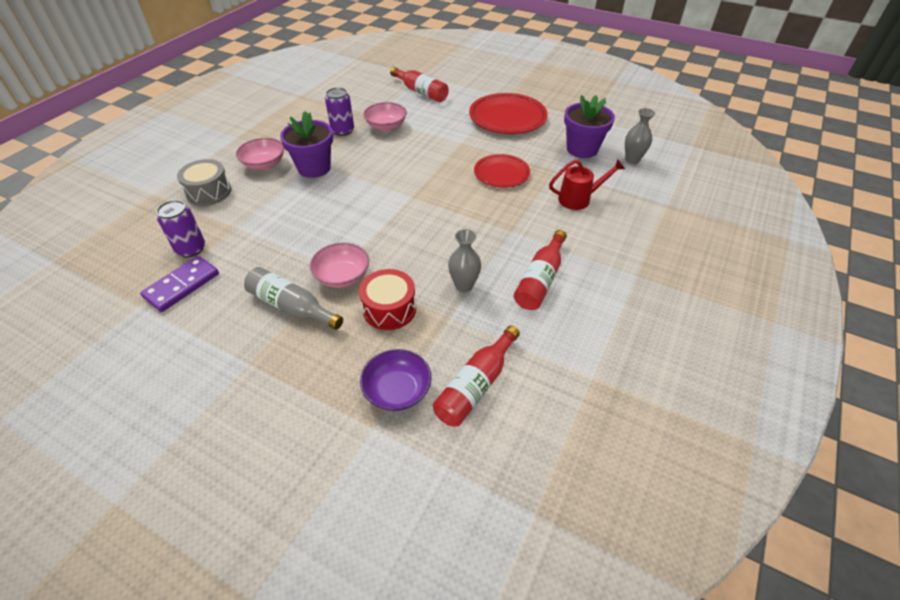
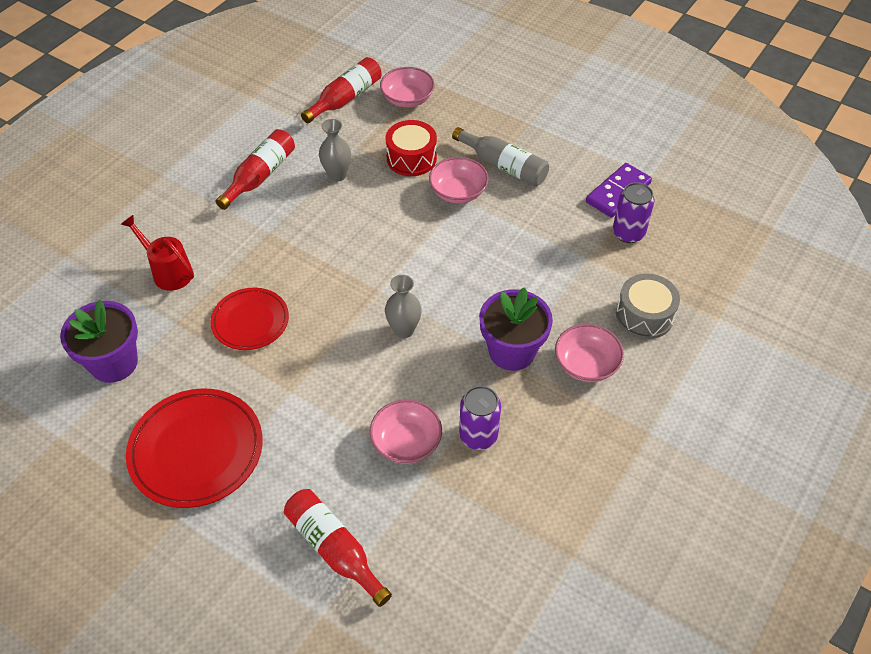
camera: 175 degrees left, 5 degrees up
purple bowl [360,349,432,411] -> pink bowl [380,67,435,107]
red watering can [549,159,625,210] -> red watering can turned 45 degrees clockwise [121,215,194,291]
grey vase [625,108,655,164] -> grey vase moved to [385,275,422,338]

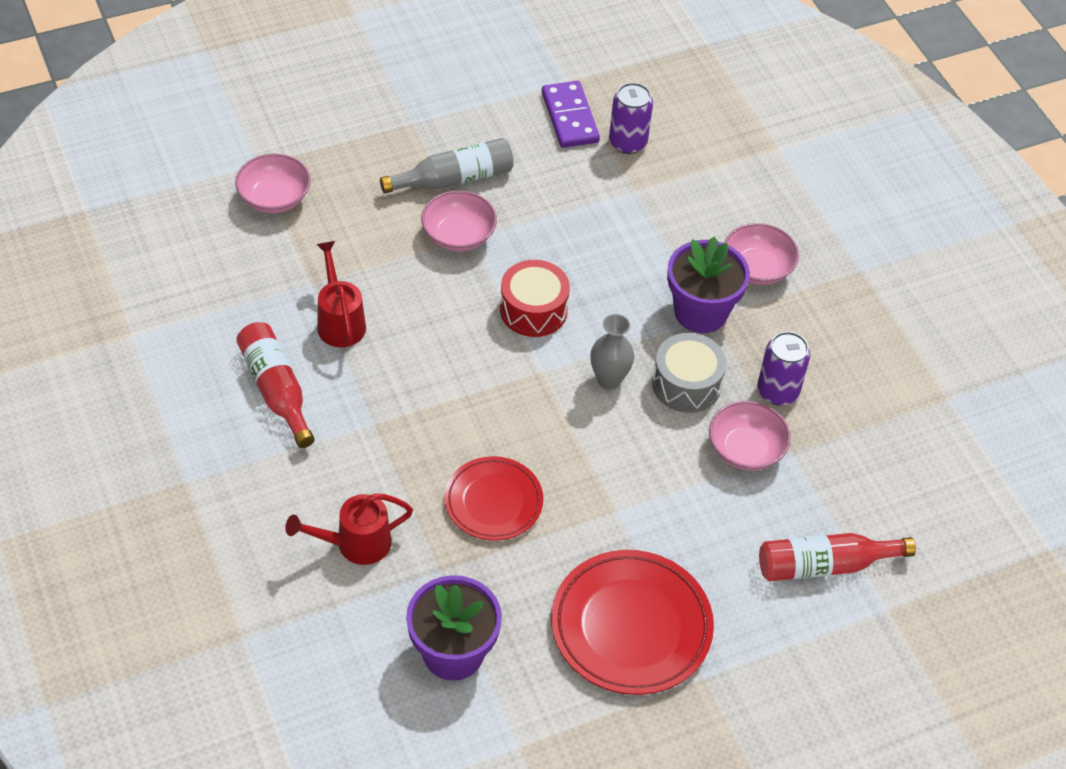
camera: 60 degrees left, 0 degrees up
red bottle [301,57,382,123] -> none
grey vase [319,119,351,182] -> red watering can [316,241,366,347]
red drum [386,120,437,176] -> red drum moved to [500,260,570,337]
grey drum [616,273,680,339] -> grey drum moved to [652,333,726,413]

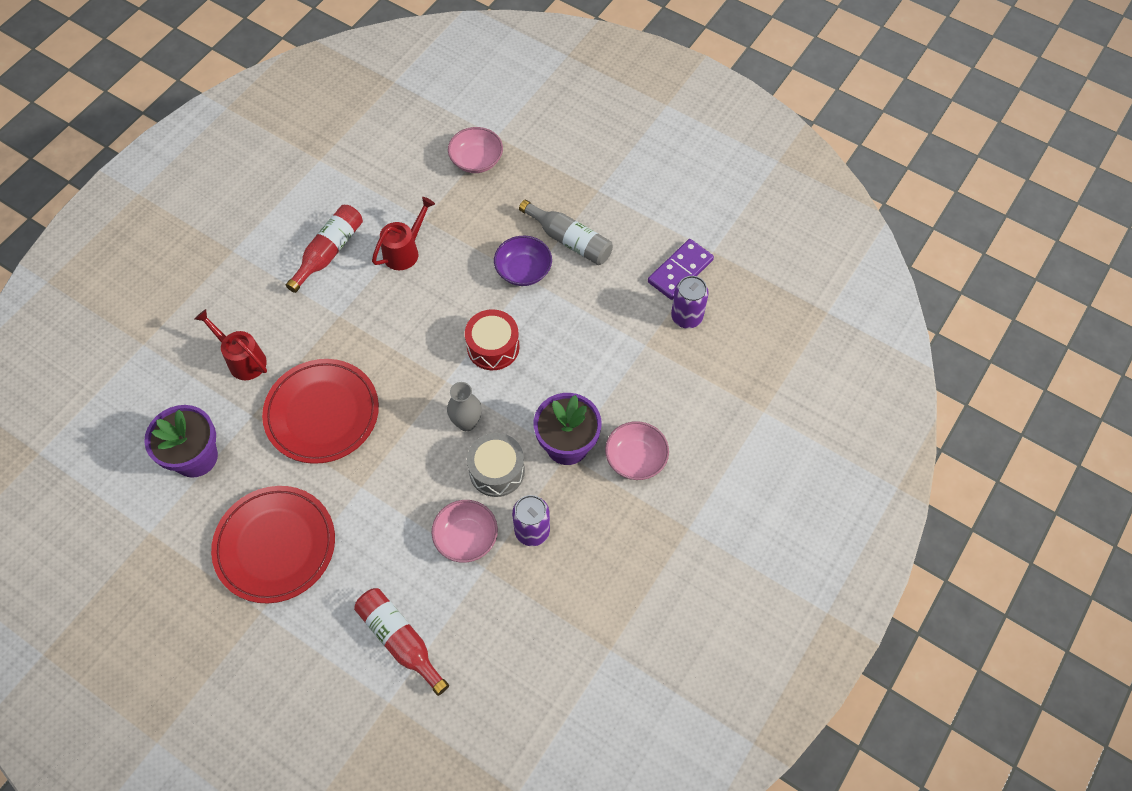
camera: 60 degrees right, 10 degrees up
pink bowl [421,191,497,251] -> purple bowl [494,236,552,286]
red plate [444,456,543,541] -> red plate [262,359,379,464], size x1.57

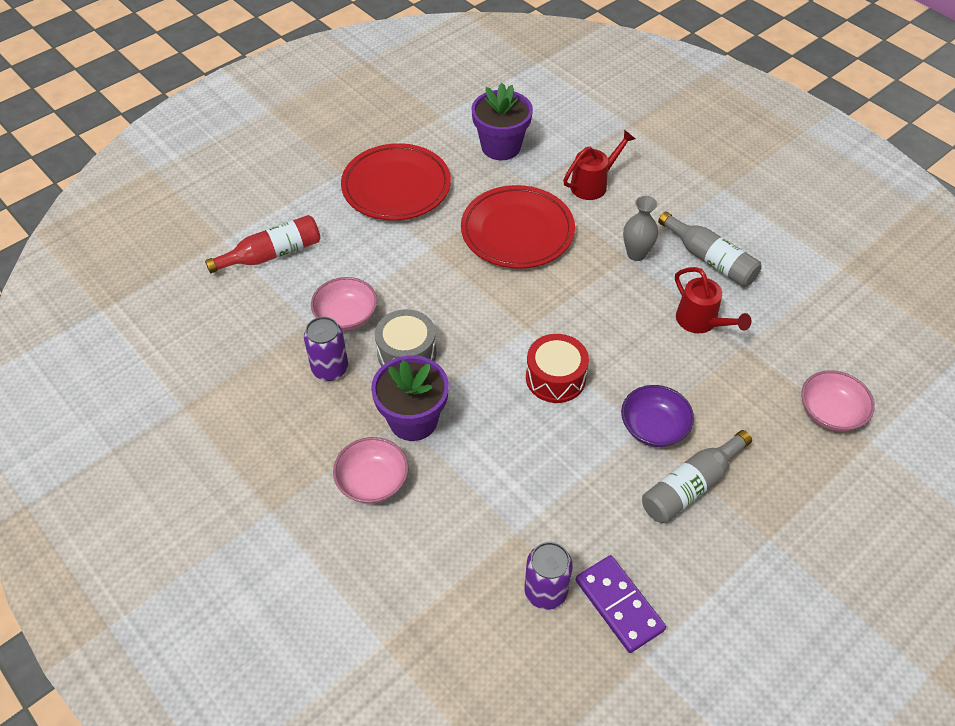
camera: 105 degrees right, 10 degrees down
red bottle [286,205,363,293] -> grey bottle [658,211,762,287]
grey vase [447,382,482,431] -> grey vase moved to [623,196,658,261]

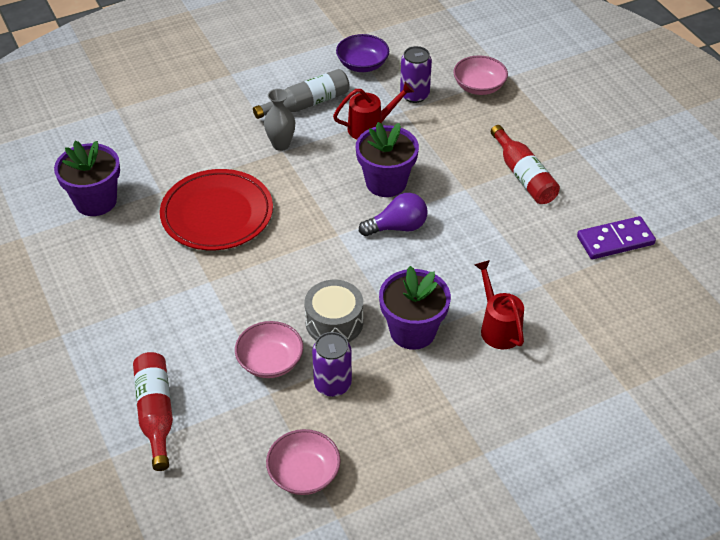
camera: 75 degrees left, 5 degrees down
pink bowl [333,437,408,504] -> pink bowl moved to [266,429,341,495]
red plate [341,143,451,220] -> none
purple can [524,542,573,610] -> purple can moved to [400,46,432,103]
red drum [526,334,589,403] -> purple light bulb [359,193,428,236]
red watering can [563,130,635,200] -> red watering can moved to [474,260,524,349]
purple bowl [621,385,694,447] -> purple bowl moved to [336,34,389,72]
grey bottle [642,430,752,523] -> red bottle [491,125,560,204]
none -> purple flower pot [356,122,419,197]

